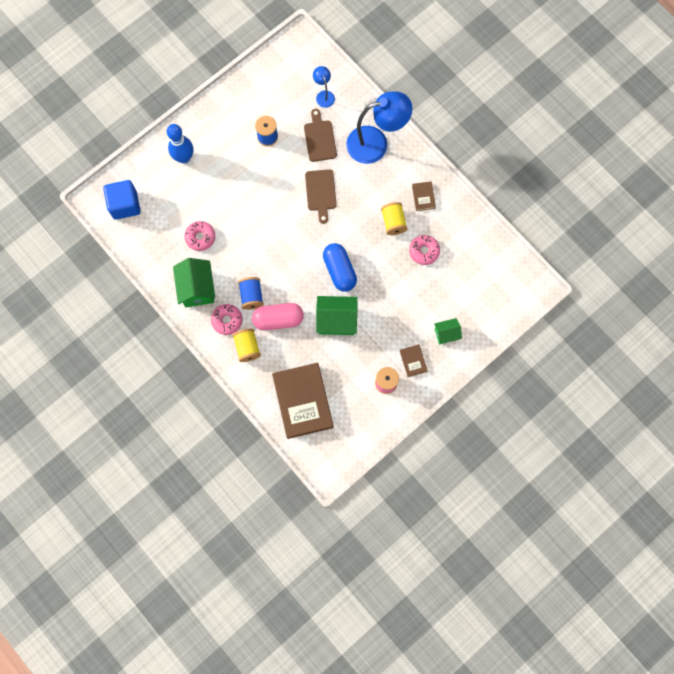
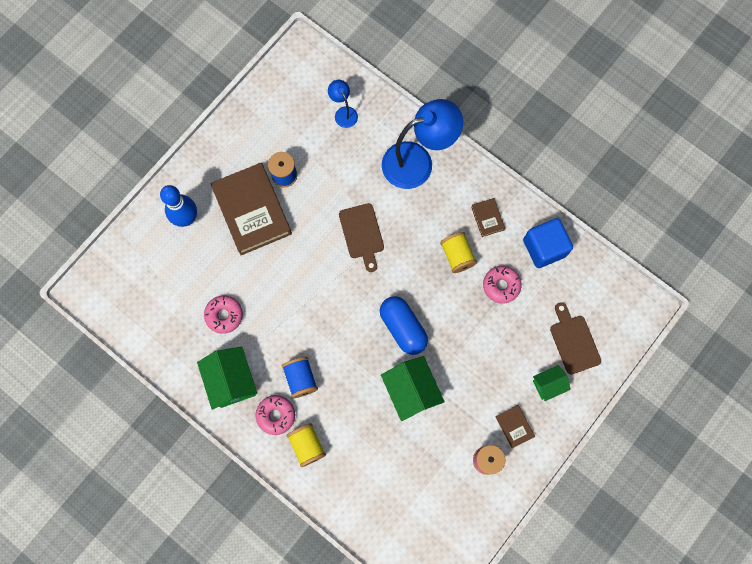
camera: 10 degrees left, 0 degrees up
blue cube [103,180,141,220] -> blue cube moved to [523,218,573,268]
pink capsule [252,303,304,330] -> none
brown book [272,363,333,439] -> brown book moved to [210,163,292,255]
brown cutting board [304,109,337,162] -> brown cutting board moved to [550,302,601,374]
green house [316,296,357,335] -> green house turned 75 degrees clockwise [381,356,445,421]

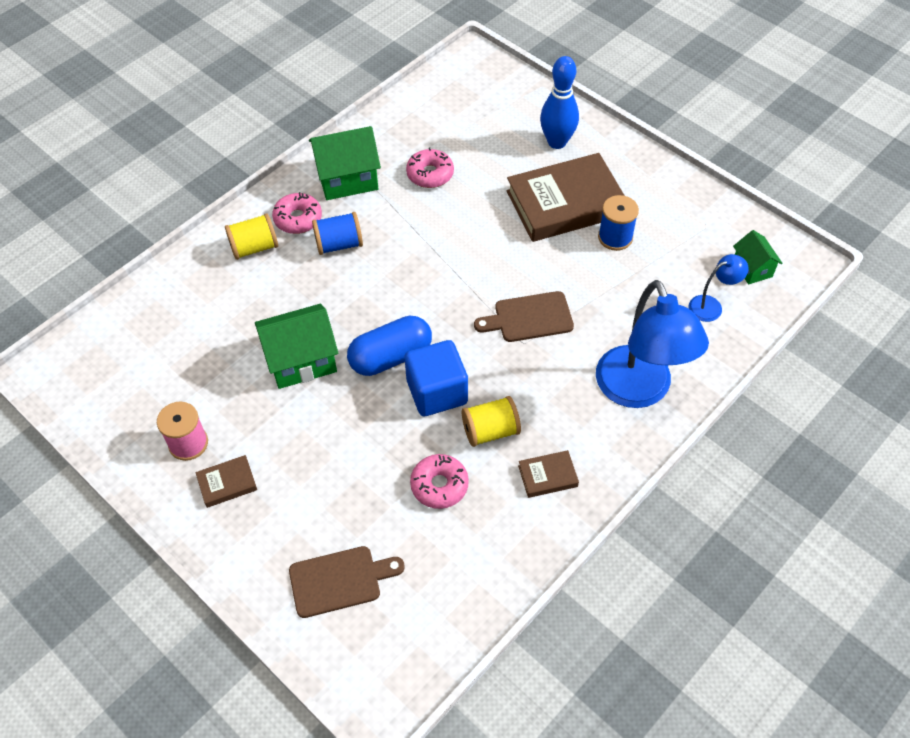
camera: 95 degrees right, 20 degrees down
blue cube [523,218,573,268] -> blue cube moved to [405,340,468,416]
green house [533,365,571,401] -> green house moved to [733,230,783,284]

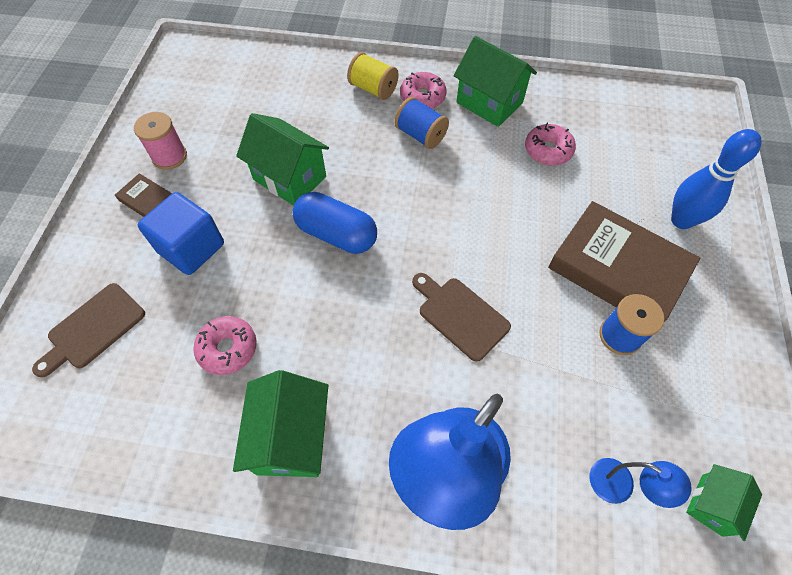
camera: 55 degrees right, 5 degrees up
brown cutting board [289,546,405,618] -> brown cutting board turned 90 degrees clockwise [32,283,145,378]
blue cube [405,340,468,416] -> blue cube moved to [138,192,224,275]
yellow spool [462,396,521,447] -> none
brown book [518,450,579,498] -> green house [233,370,328,477]

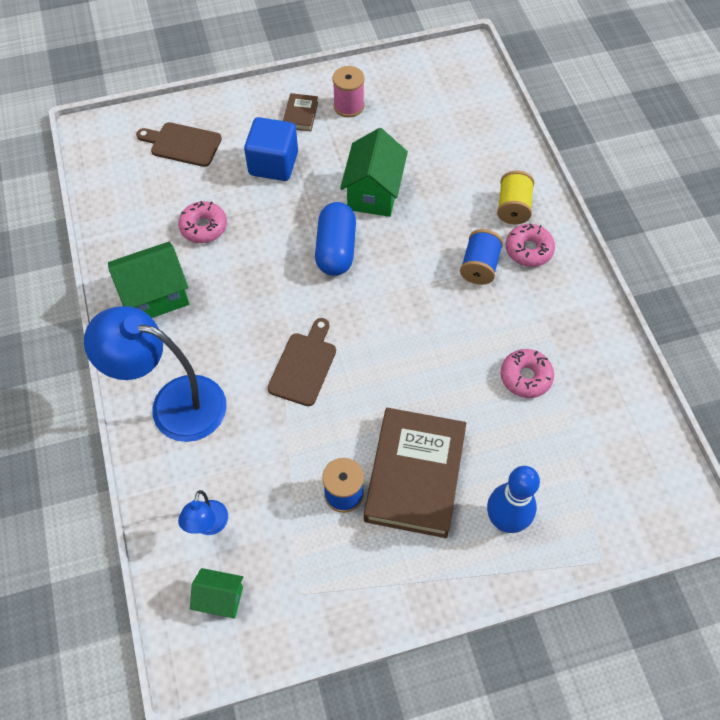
camera: 65 degrees right, 0 degrees up
green house [454,36,537,127] -> none

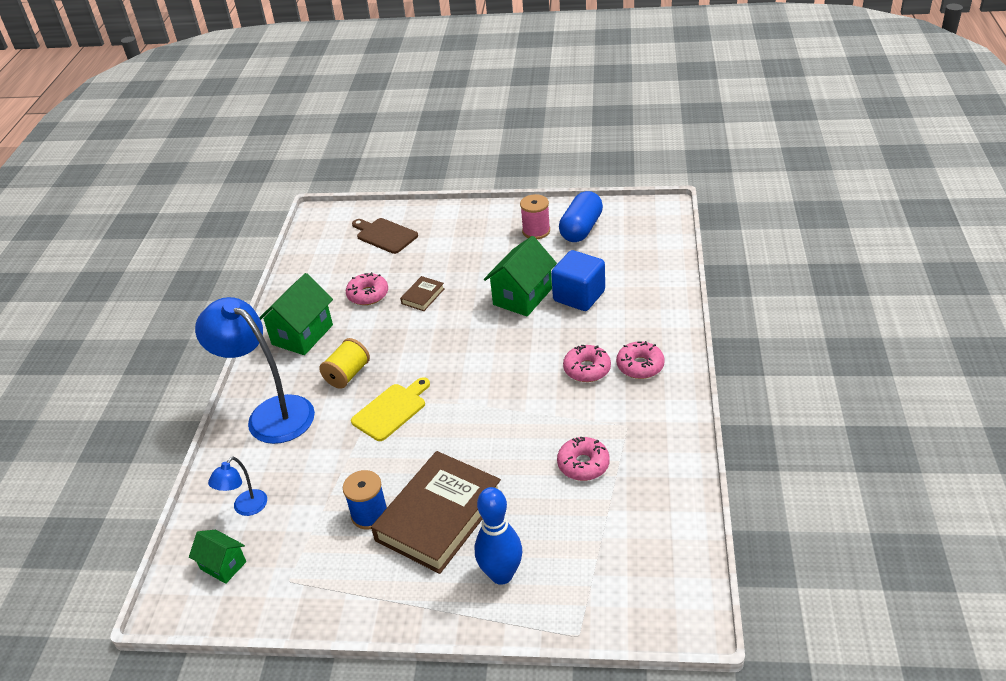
camera: 25 degrees right, 20 degrees down
green house [108,241,189,318] -> green house turned 60 degrees counterclockwise [259,273,333,355]
blue cube [244,117,298,181] -> blue cube moved to [551,250,605,311]
brown cutting board [268,318,336,406] -> yellow cutting board [351,377,430,441]
brown book [283,93,318,131] -> brown book moved to [400,276,445,311]
blue capsule [315,202,356,276] -> blue capsule moved to [559,191,603,242]
blue spool [460,229,503,285] -> pink donut [563,345,611,382]
yellow spool [497,171,534,224] -> yellow spool moved to [319,338,370,389]

